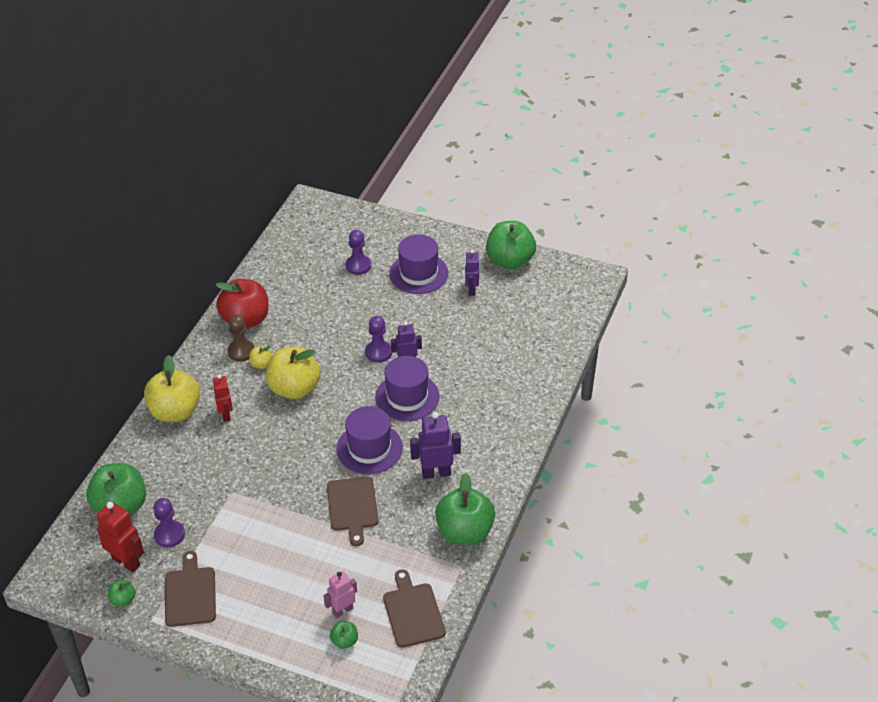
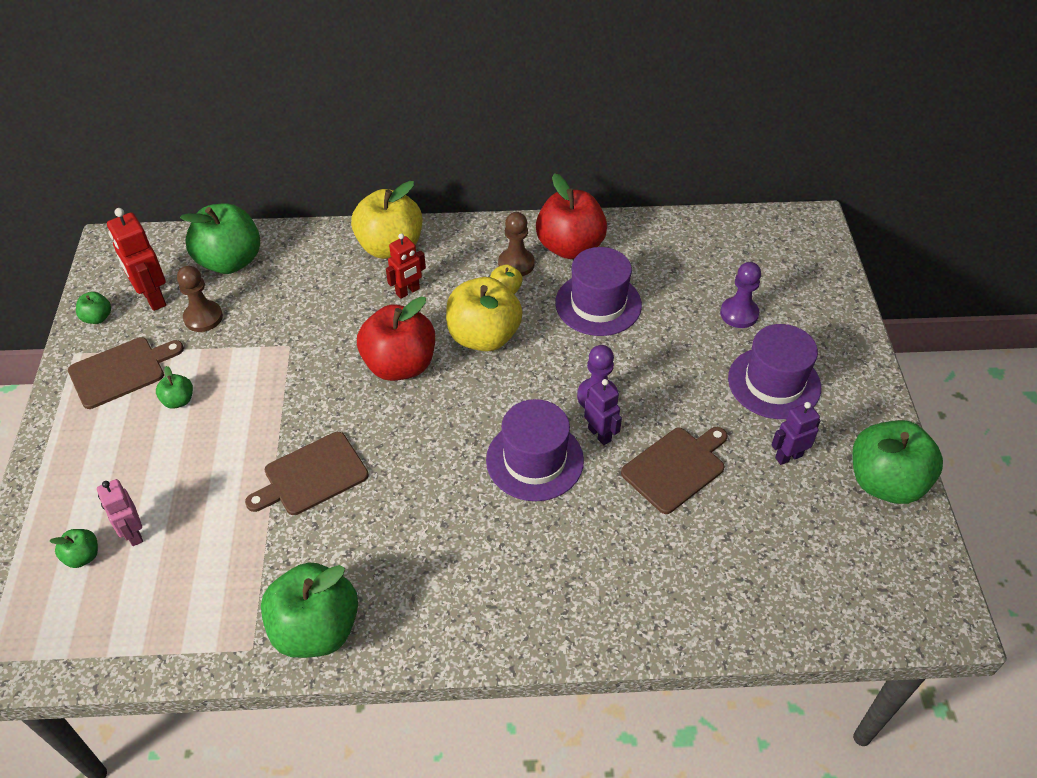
camera: 65 degrees right, 5 degrees up
red robot [96,502,144,572] -> red robot turned 135 degrees clockwise [107,208,166,311]
purple pawn [154,498,185,548] -> brown pawn [177,266,223,332]
pink robot [323,571,357,618] -> pink robot turned 150 degrees counterclockwise [97,479,143,546]
purple hat [336,406,403,474] -> purple hat moved to [555,247,642,336]
brown cutting board [383,570,446,648] -> brown cutting board moved to [621,427,728,514]
purple robot [410,412,461,479] -> none
none -> green apple [156,366,193,409]
none -> red apple [357,297,435,381]

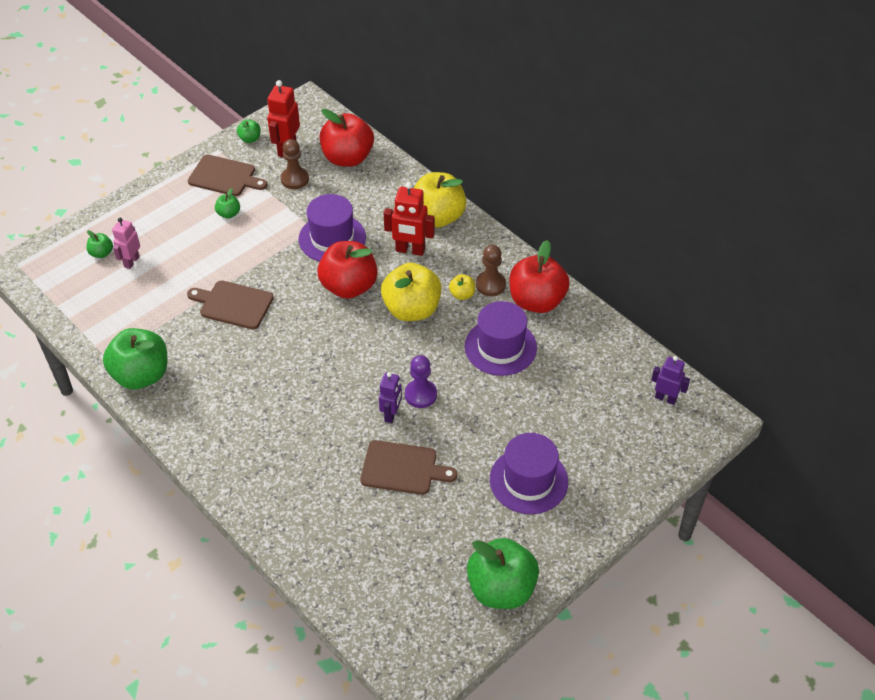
camera: 50 degrees right, 0 degrees up
green apple [180,203,260,274] -> red apple [320,109,374,167]
red robot [386,233,426,299] -> red robot [384,182,435,256], size x1.51
purple hat [486,399,584,501] -> purple hat moved to [299,194,366,261]
purple pawn [720,262,761,328] -> none
purple robot [771,402,821,465] -> purple robot moved to [651,356,690,405]

